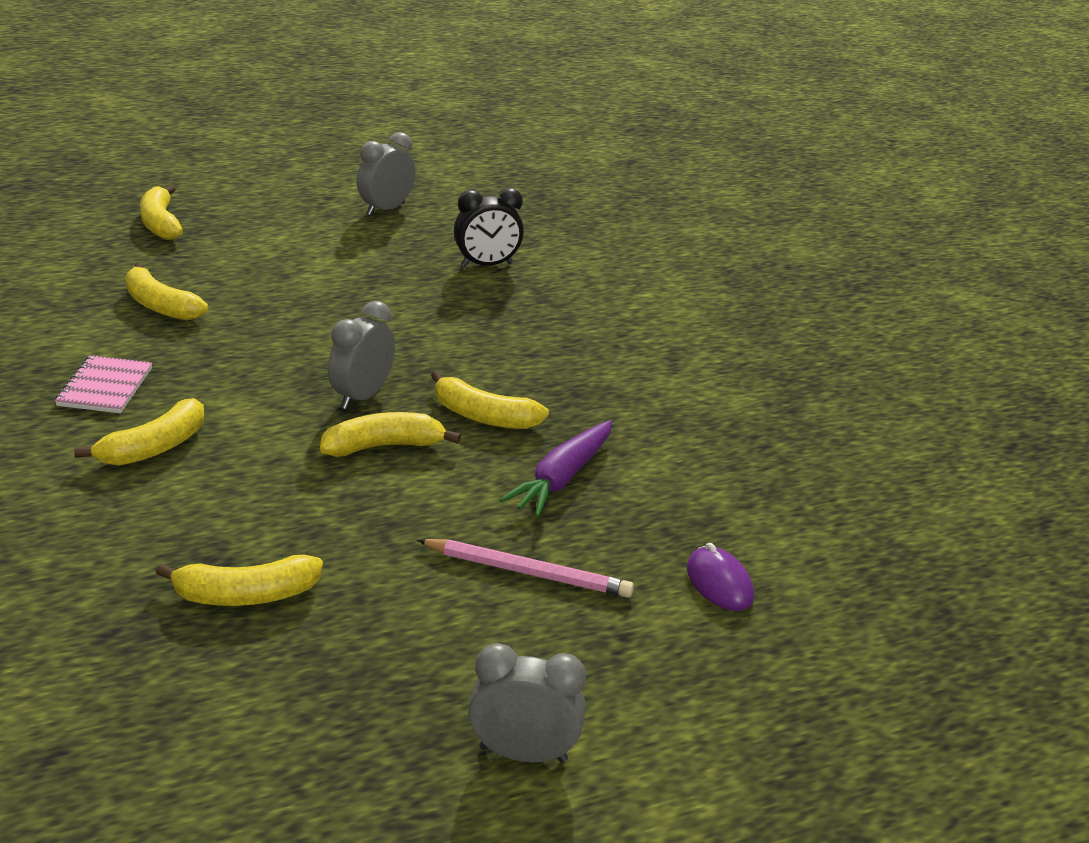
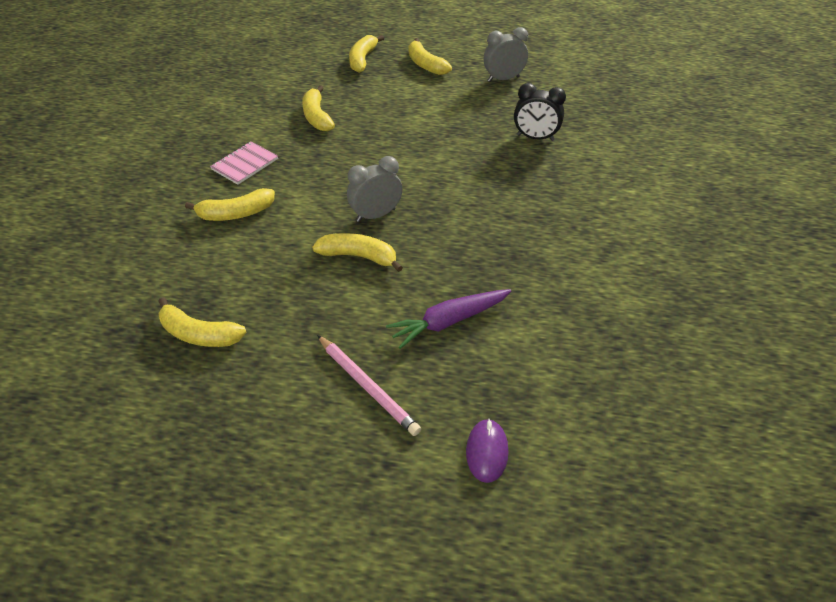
camera: 35 degrees right, 15 degrees up
yellow banana [431,371,549,429] -> yellow banana moved to [409,38,452,75]
grey clock [468,643,586,763] -> none

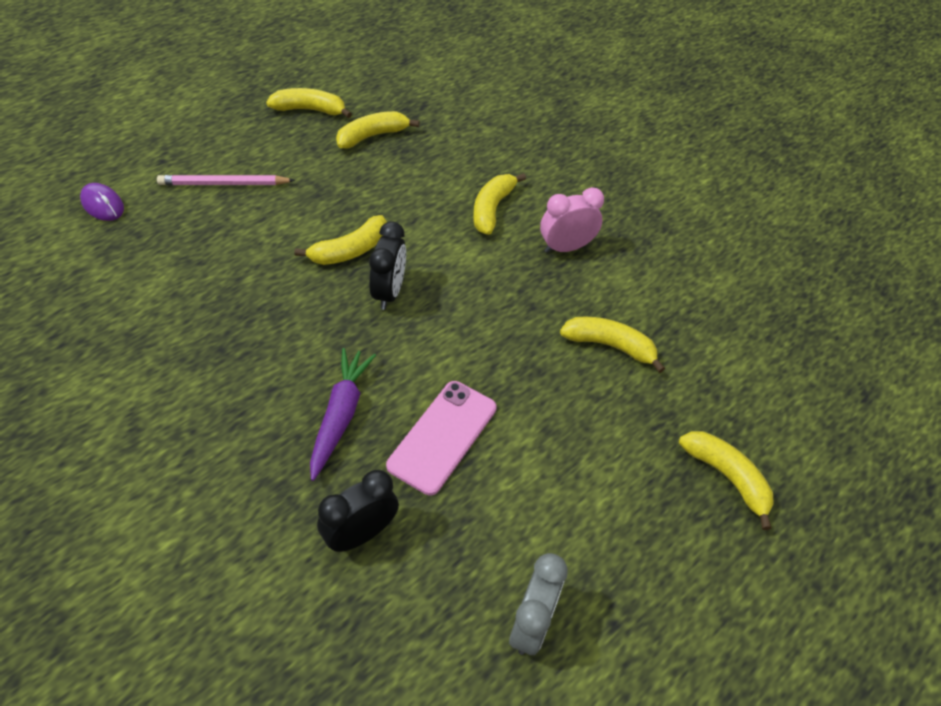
camera: 125 degrees right, 5 degrees up
pink notebook [210,141,278,185] -> pink clock [540,187,604,253]
grey clock [347,156,402,222] -> black clock [369,221,406,310]
purple carrot [386,289,511,349] -> purple carrot moved to [310,348,376,481]
yellow banana [409,38,452,75] -> yellow banana moved to [266,88,352,118]
none -> pink phone [386,381,497,495]

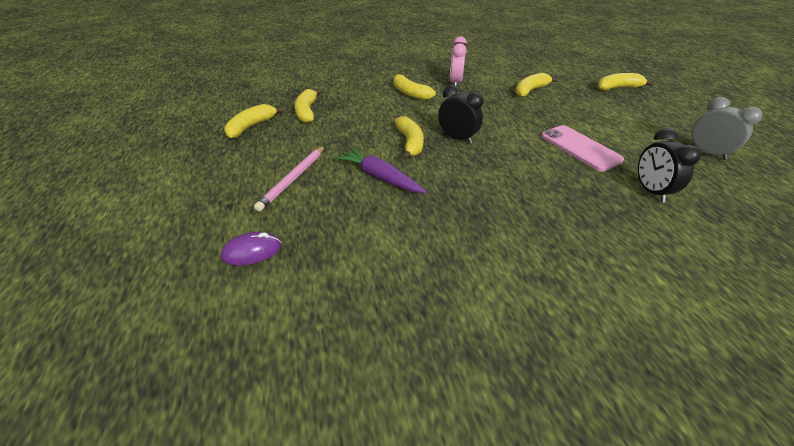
camera: 60 degrees left, 10 degrees down
purple carrot [310,348,376,481] -> purple carrot moved to [335,147,426,193]

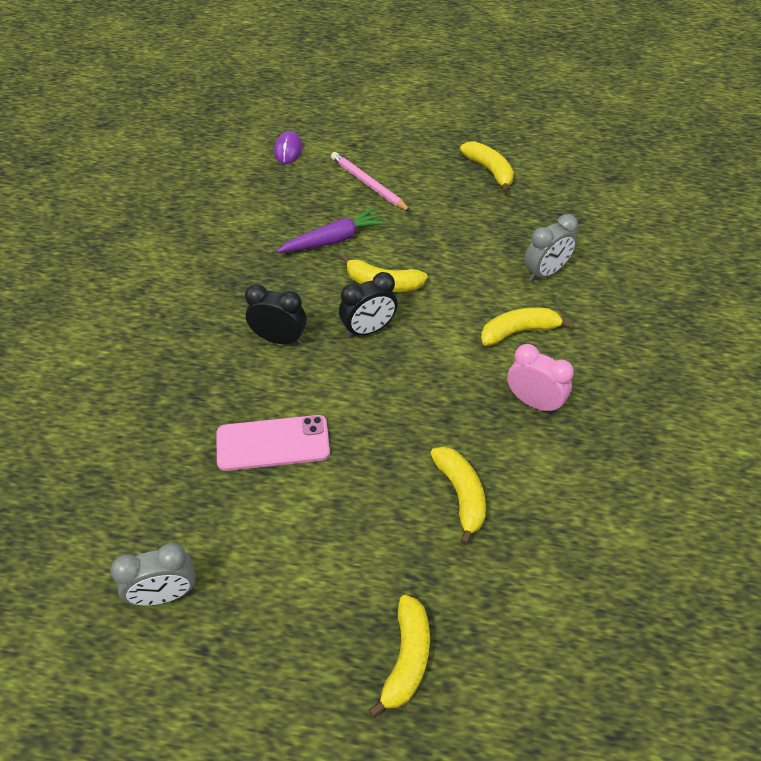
camera: 115 degrees right, 10 degrees up
yellow banana [294,88,322,123] -> none
black clock [638,128,701,202] -> black clock moved to [245,284,307,345]
none -> grey clock [524,214,578,281]

